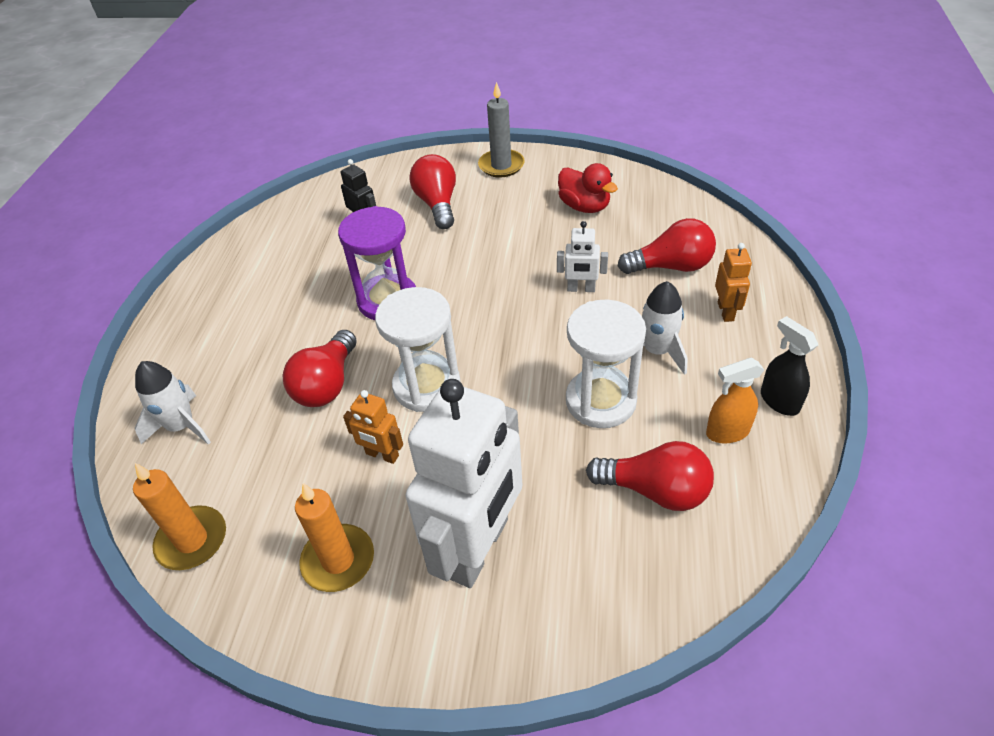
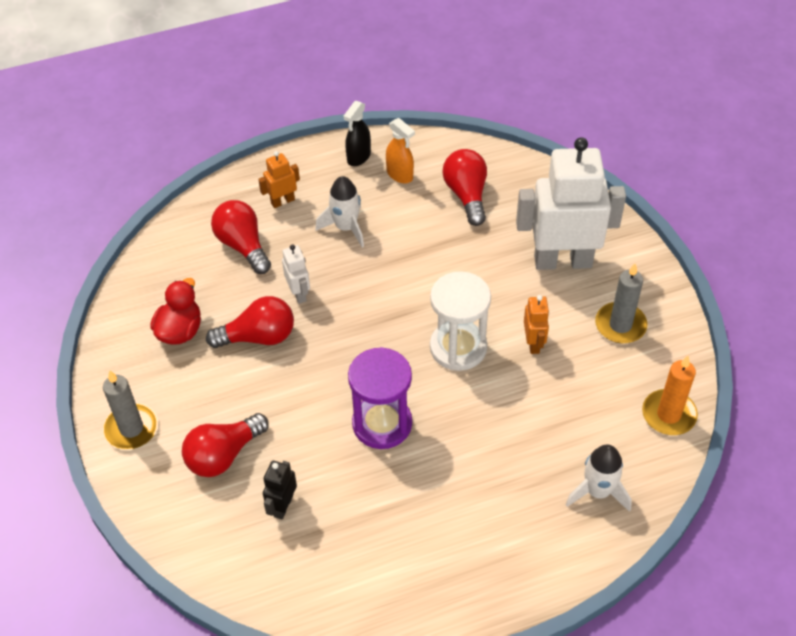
camera: 120 degrees left, 5 degrees up
red light bulb [282,330,357,407] -> red light bulb moved to [206,296,294,348]
orange candle [295,483,374,592] -> grey candle [595,263,648,343]
white hourglass [566,300,646,428] -> none

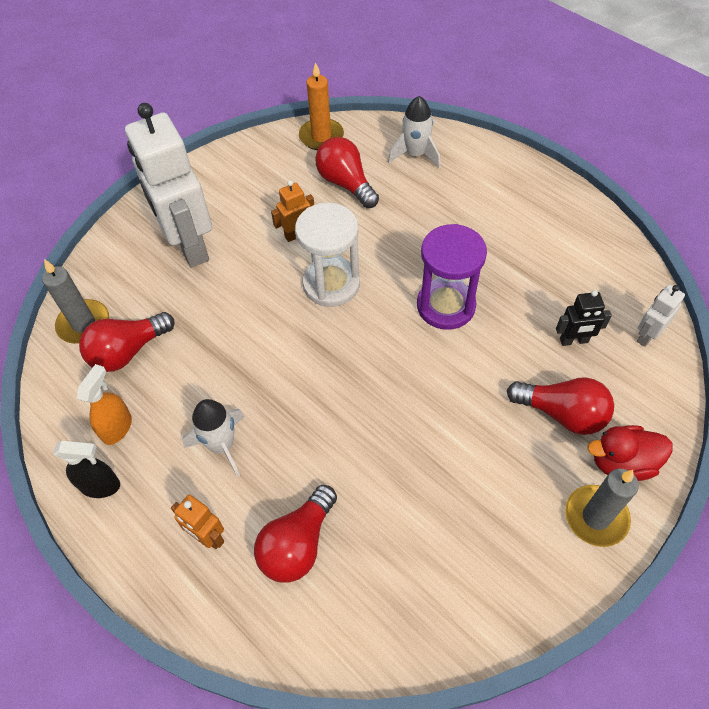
camera: 115 degrees left, 5 degrees up
red duck [150,278,201,345] -> red duck moved to [587,425,673,481]
red light bulb [206,296,294,348] -> red light bulb moved to [316,137,379,208]
white robot [282,244,310,304] -> white robot moved to [637,285,685,347]
grey candle [595,263,648,343] -> grey candle moved to [42,259,109,344]

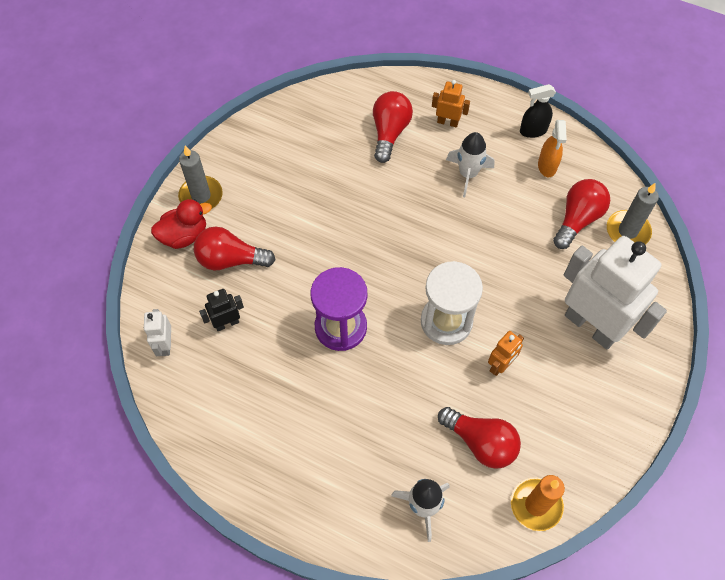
camera: 160 degrees right, 5 degrees up
white robot [637,285,685,347] -> white robot turned 150 degrees clockwise [144,309,171,356]

